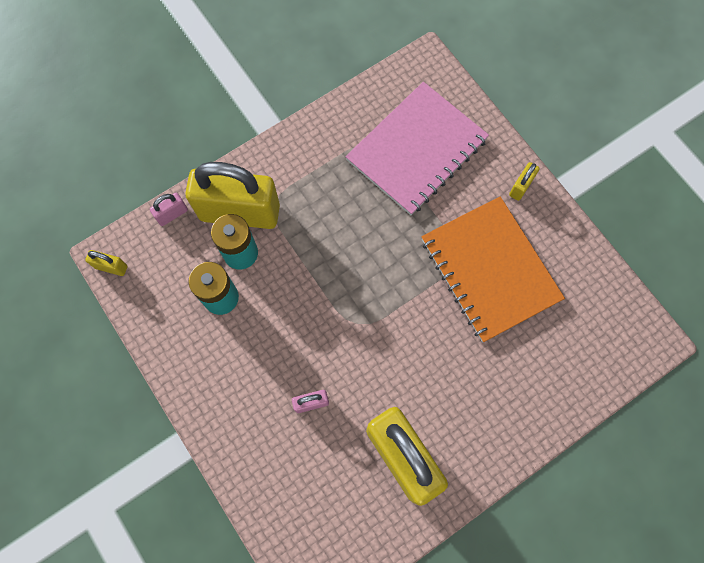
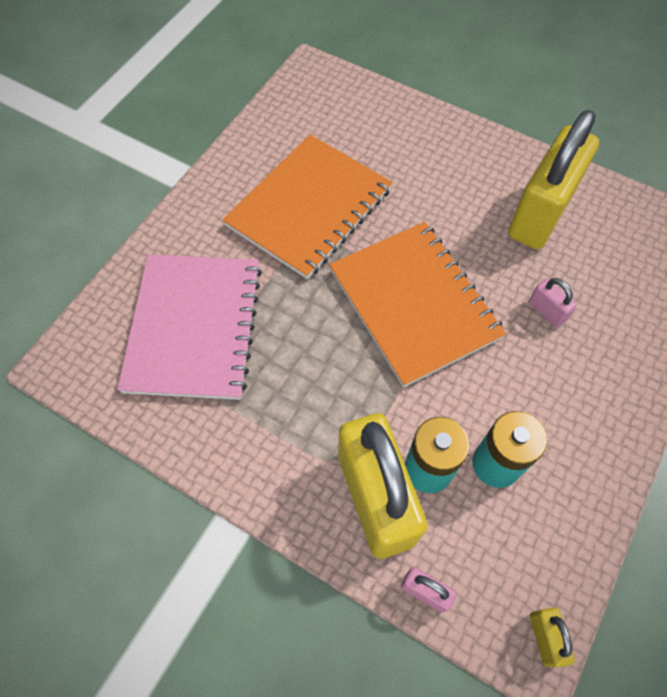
camera: 115 degrees left, 10 degrees down
pink notebook [345,82,489,215] -> pink notebook turned 75 degrees clockwise [117,254,262,400]
yellow padlock [509,162,539,201] -> none
none -> orange notebook [329,222,506,387]

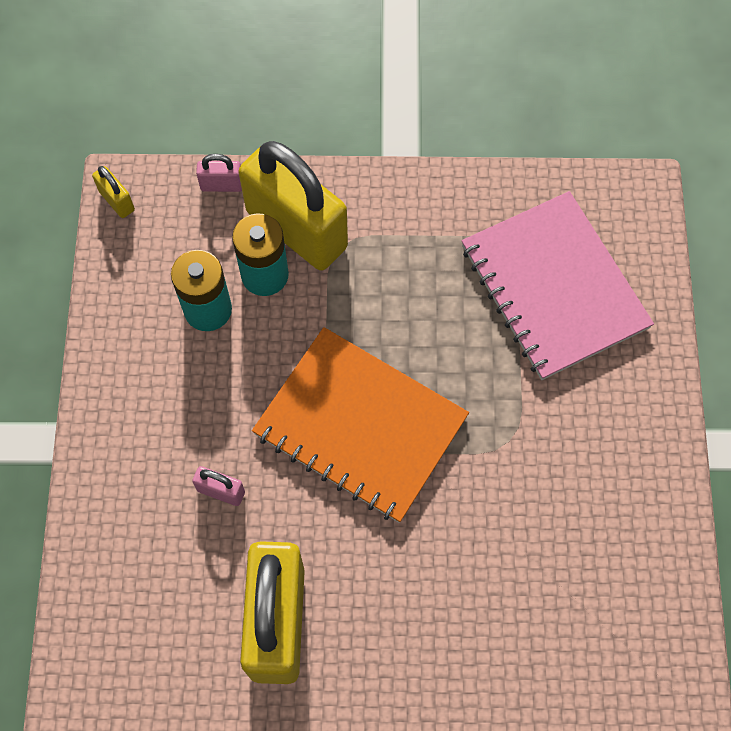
camera: 150 degrees right, 5 degrees up
orange notebook [222,135,392,279] -> none

